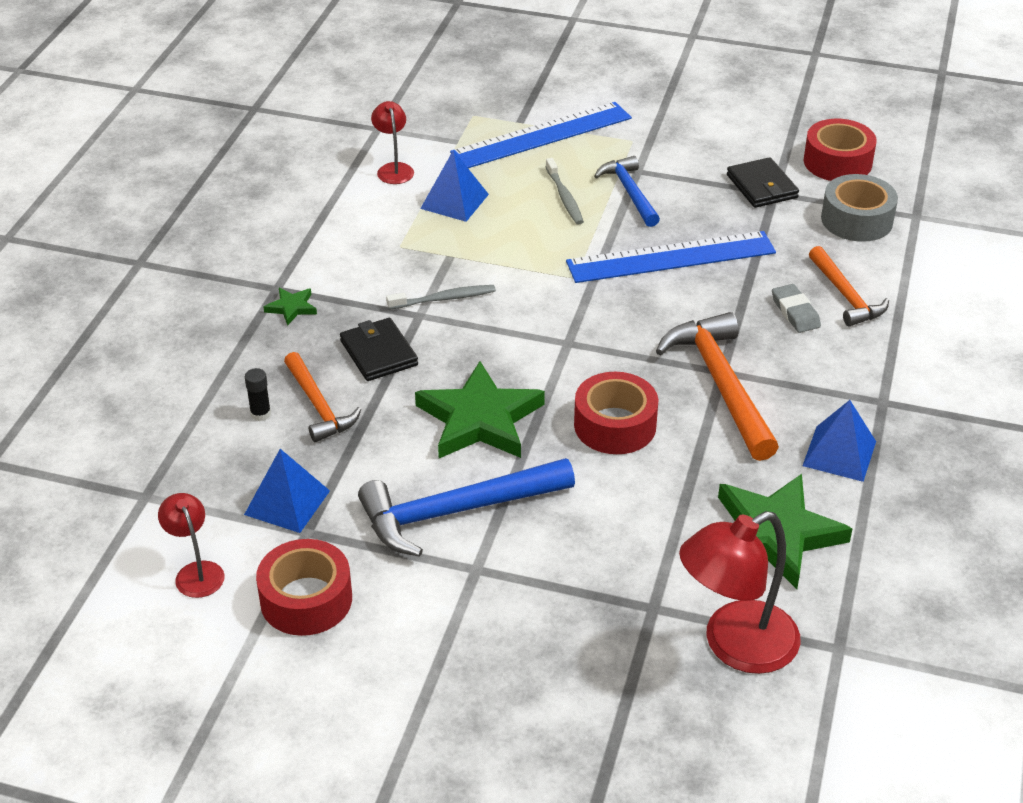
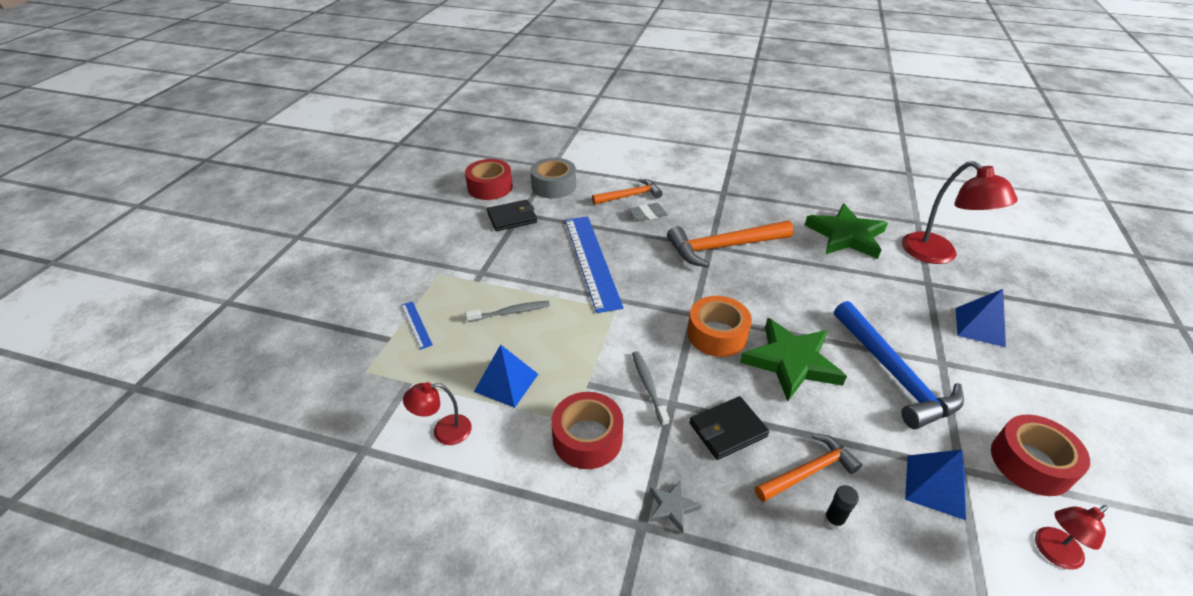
camera: 90 degrees left, 0 degrees up
green star [264,287,317,326] -> grey star [650,480,702,533]
blue ruler [450,102,632,168] -> blue ruler [401,301,433,350], size x0.42
red tape [574,372,658,454] -> red tape moved to [551,392,624,469]
blue hammer [594,156,660,227] -> none
blue pyramid [802,400,876,482] -> blue pyramid moved to [956,289,1006,347]
none -> orange tape [687,296,752,357]

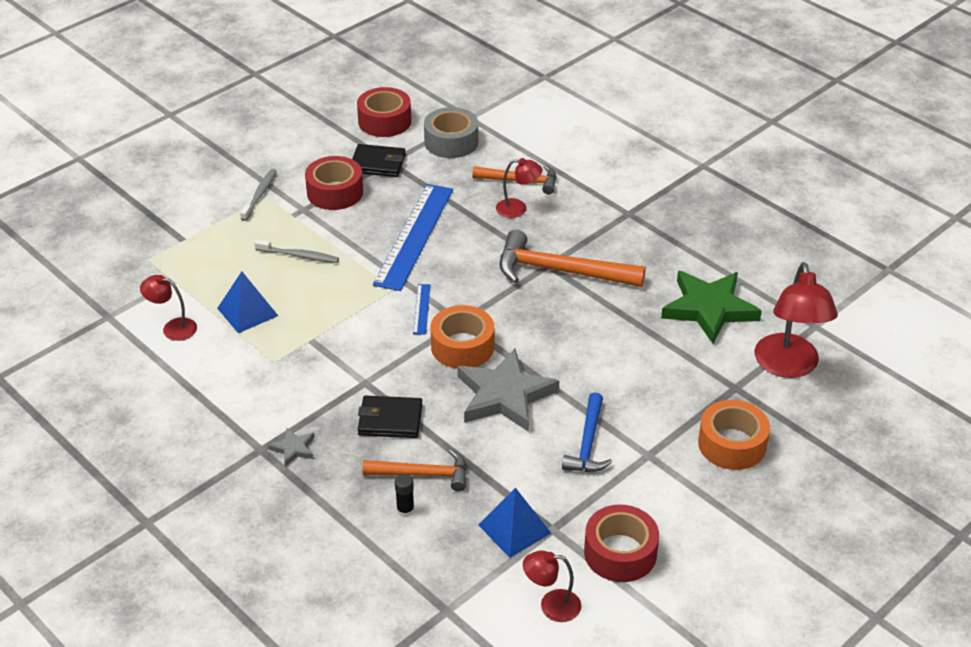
camera: 30 degrees right, 0 degrees up
blue ruler [401,301,433,350] -> blue ruler moved to [413,284,430,335]
red tape [551,392,624,469] -> red tape moved to [305,156,363,210]
grey eraser [628,203,668,222] -> red lamp [496,158,542,218]
grey toothbrush [632,351,670,426] -> grey toothbrush moved to [240,169,277,221]
green star [740,318,847,401] -> grey star [457,349,559,432]
blue hammer [834,301,964,429] -> blue hammer [562,392,612,472], size x0.62
blue pyramid [956,289,1006,347] -> orange tape [698,400,770,470]

